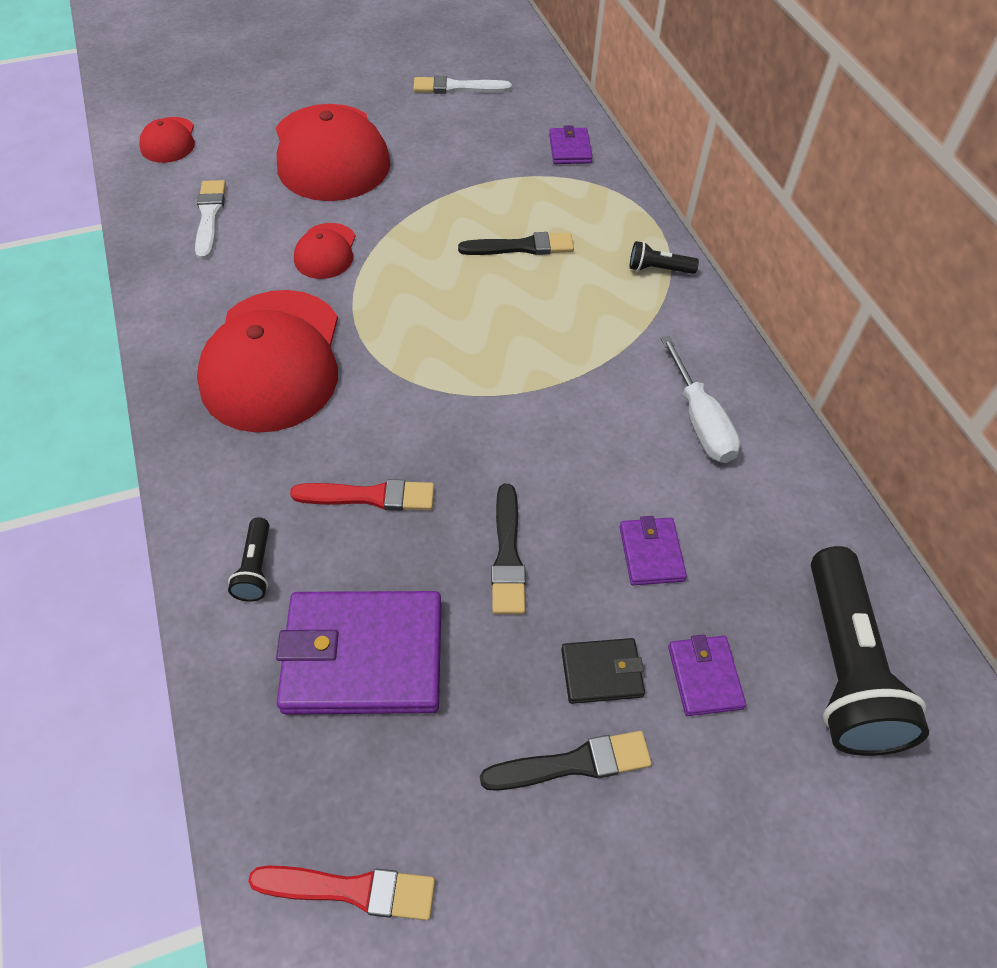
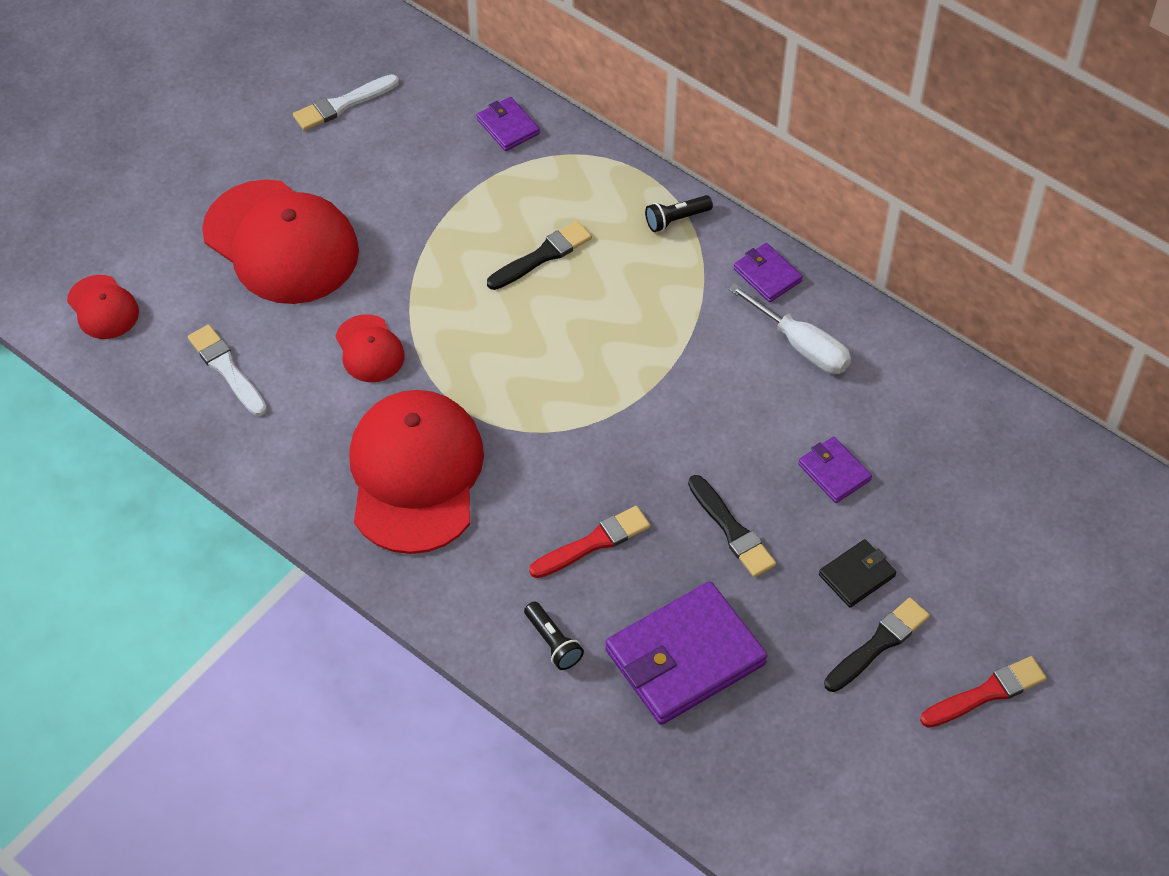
camera: 30 degrees left, 0 degrees up
red cap [197,290,338,433] -> red cap turned 150 degrees counterclockwise [349,390,484,554]
red brush [248,866,435,920] -> red brush moved to [920,656,1047,728]
purple wallet [668,635,746,716] -> purple wallet moved to [734,243,803,302]
black flashlight [811,546,929,756] -> none

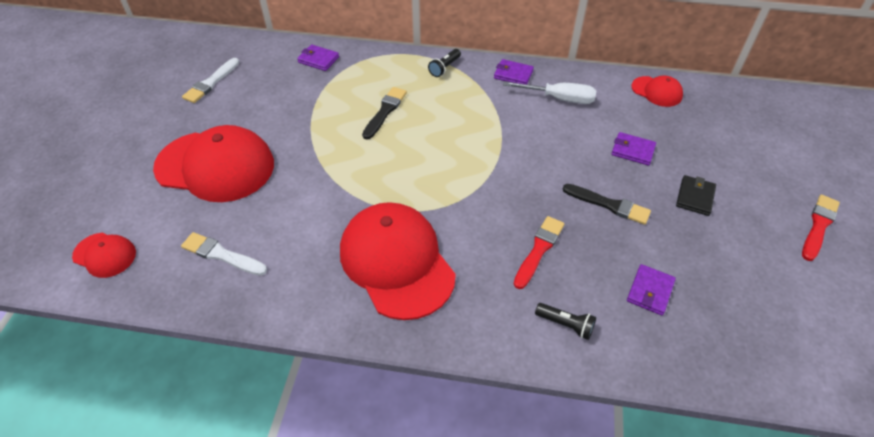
camera: 30 degrees left, 5 degrees down
red cap [336,314,405,382] -> red cap moved to [631,76,683,107]
purple wallet [605,581,767,725] -> purple wallet [627,264,676,315], size x0.49
black brush [824,598,930,692] -> none

